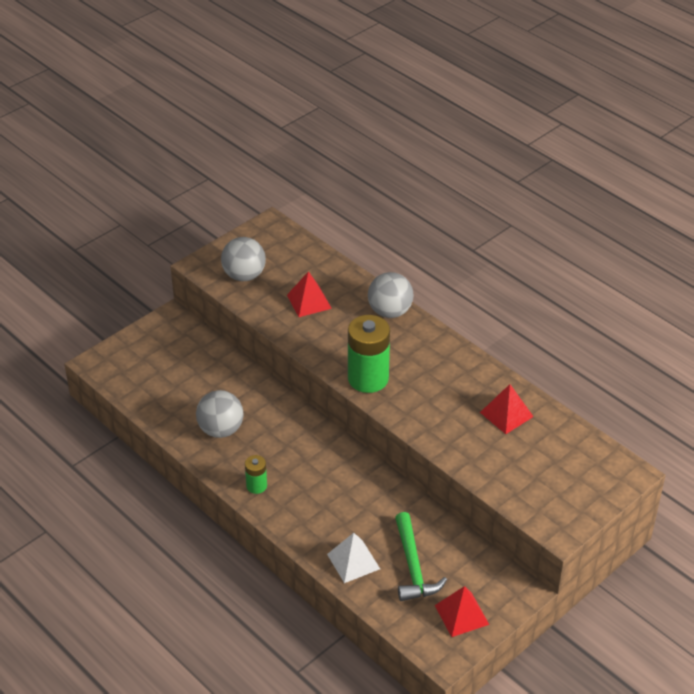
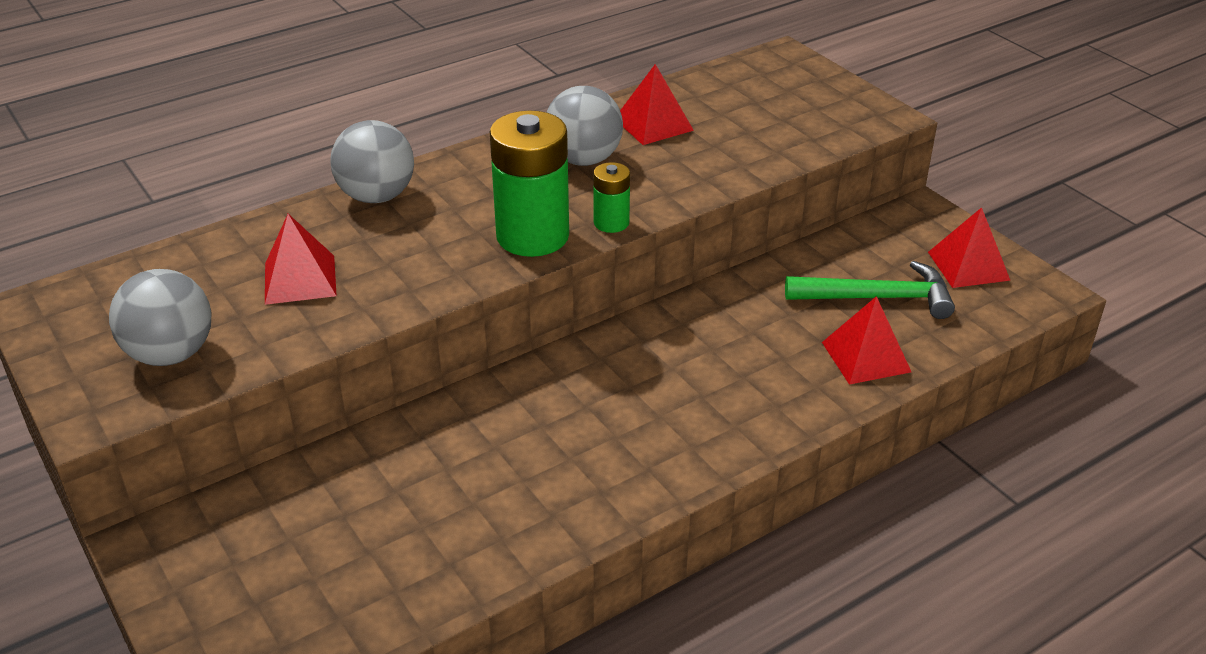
camera: 80 degrees left, 5 degrees down
grey ball [196,390,244,438] -> grey ball moved to [546,86,623,166]
green battery [245,455,267,494] -> green battery moved to [593,162,630,233]
white pyramid [327,533,380,583] -> red pyramid [822,296,911,385]

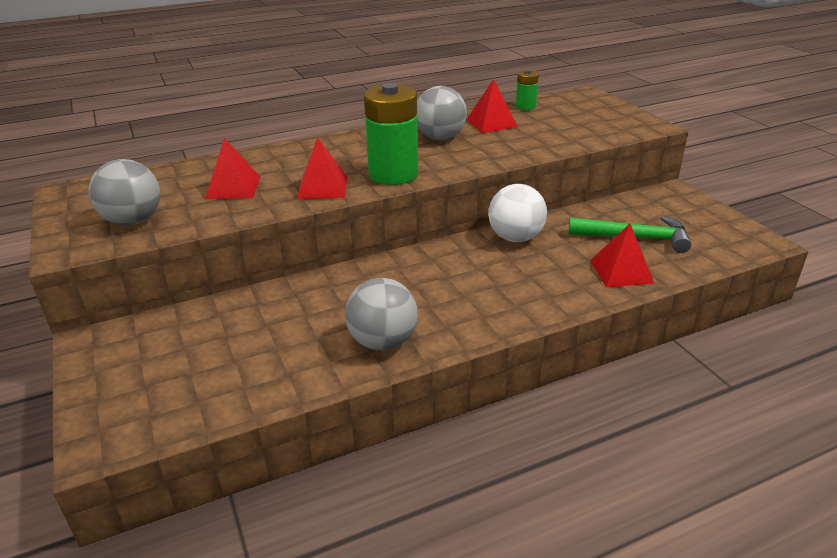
camera: 10 degrees right, 5 degrees down
grey ball [330,120,414,203] -> grey ball moved to [345,278,418,351]
green battery [593,162,630,233] -> green battery moved to [516,69,539,110]
red pyramid [928,207,1011,288] -> red pyramid moved to [297,137,347,199]
none -> white ball [488,184,547,242]

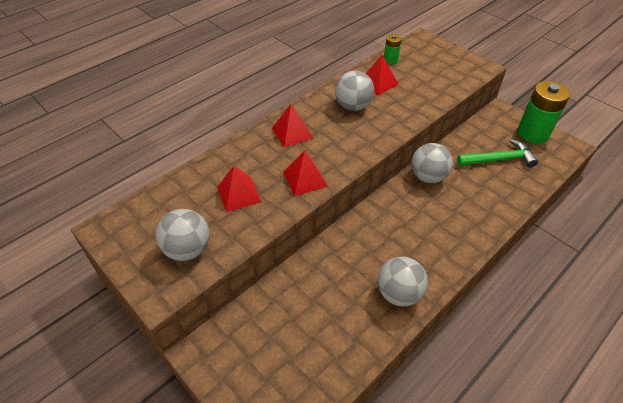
camera: 20 degrees left, 15 degrees up
green battery [364,83,418,185] -> green battery moved to [517,81,570,144]
white ball [488,184,547,242] -> grey ball [411,143,453,183]
red pyramid [590,224,654,287] -> red pyramid moved to [272,104,313,147]

